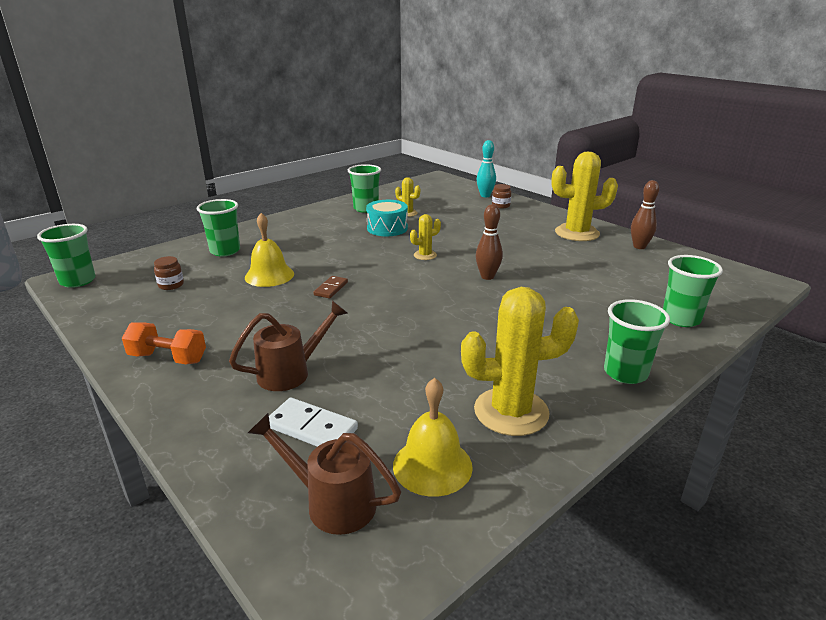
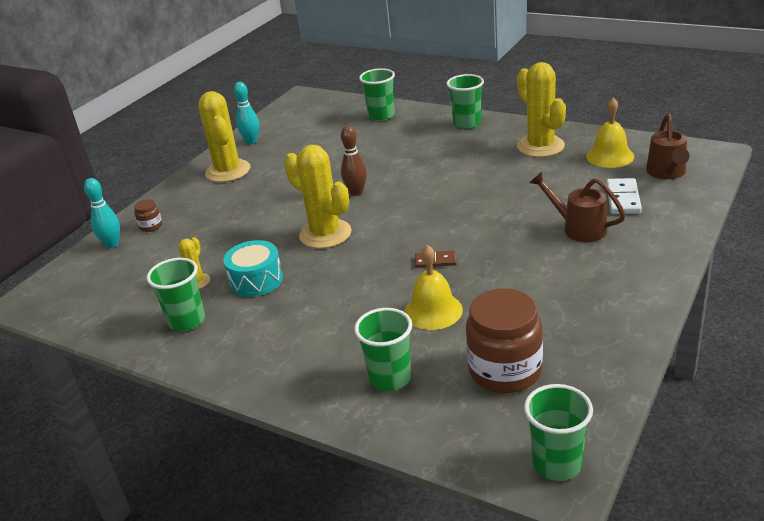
camera: 105 degrees left, 5 degrees up
orange dumbbell [122,322,206,364] -> none
brown jar [154,256,184,290] -> brown jar [466,288,543,393], size x2.28
yellow cactus [410,214,441,260] -> yellow cactus [284,145,352,249], size x2.04
brown bowling pin [631,180,659,249] -> turquoise bowling pin [234,82,259,144]

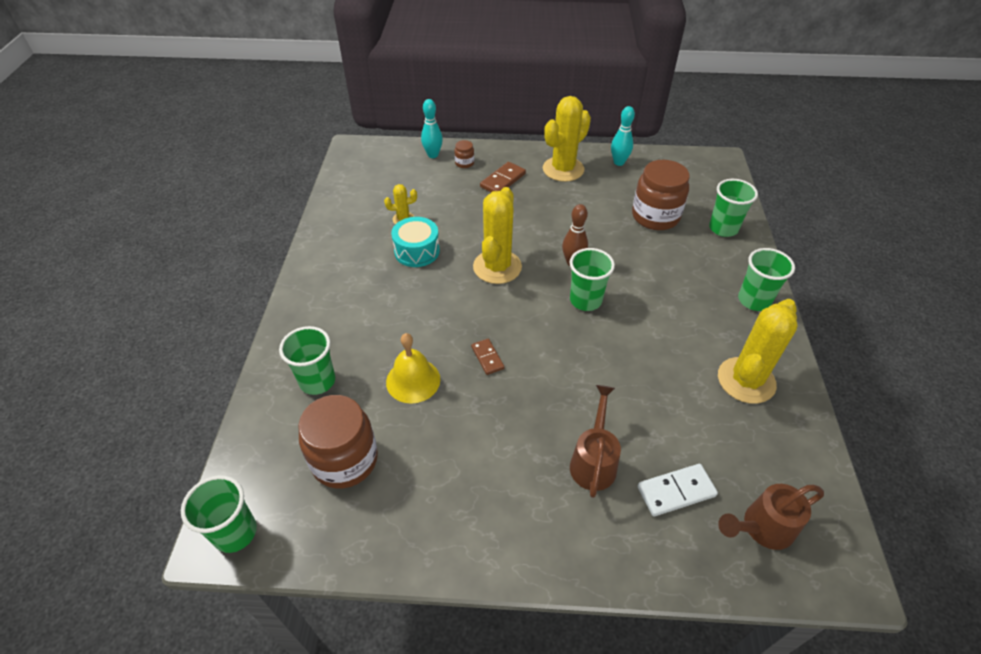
camera: 60 degrees right, 15 degrees up
green cup [147,258,205,331] -> green cup moved to [570,248,615,311]
yellow bell [586,98,634,168] -> none
none -> brown domino [480,162,526,192]
none -> brown jar [632,160,690,230]

